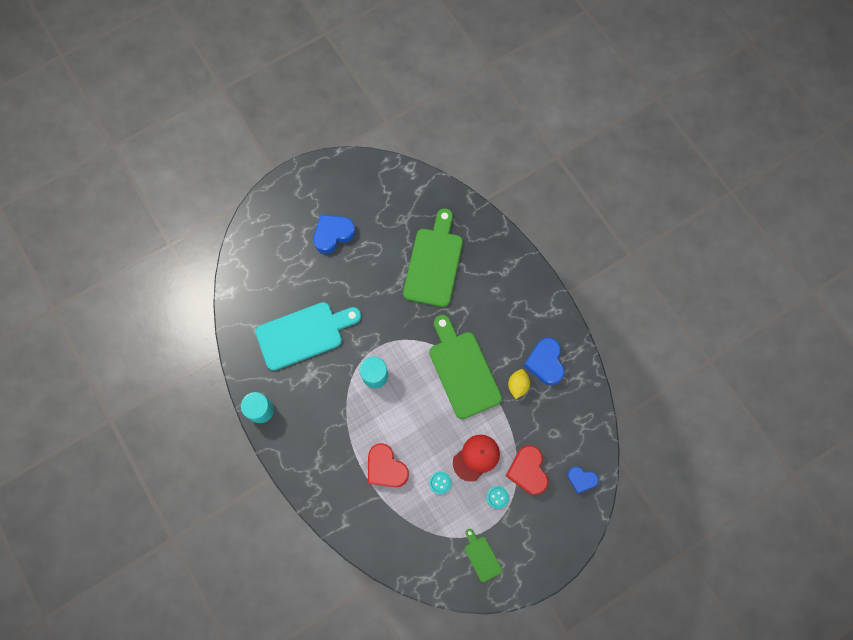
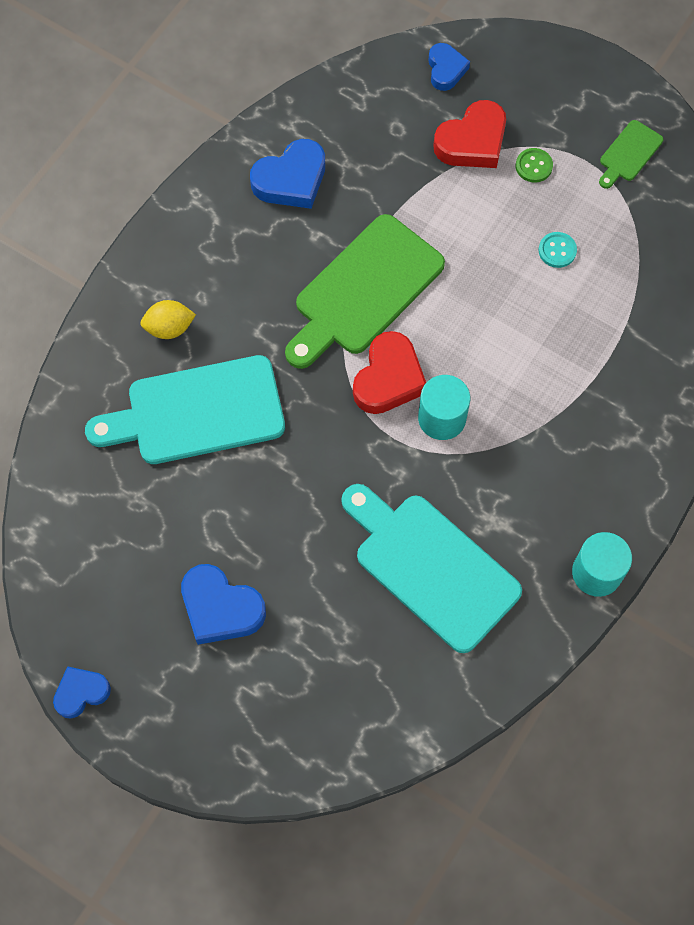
camera: 115 degrees left, 5 degrees down
red heart [368,443,409,487] -> red heart moved to [353,331,426,414]
green cutting board [403,208,463,307] -> turquoise cutting board [85,355,285,464]
red cap [453,435,500,482] -> none
turquoise button [486,486,509,509] -> green button [516,148,553,182]
yellow lemon [508,369,530,399] -> yellow lemon moved to [140,300,196,339]
none -> blue heart [53,666,111,718]

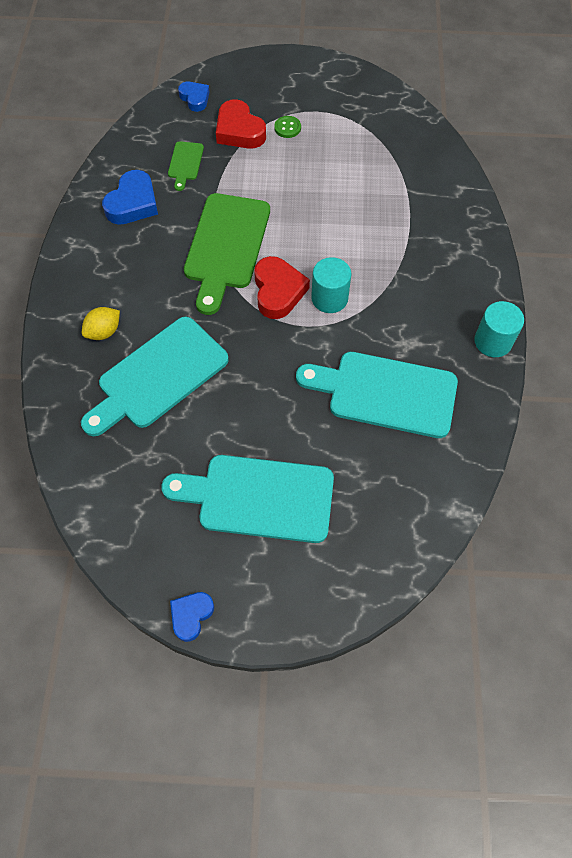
camera: 30 degrees left, 5 degrees down
blue heart [181,564,266,645] -> turquoise cutting board [161,455,334,543]
red heart [433,100,506,168] -> red heart turned 120 degrees clockwise [216,99,266,149]
turquoise button [538,232,577,268] -> none
green cutting board [599,120,663,189] -> green cutting board moved to [168,141,204,191]

